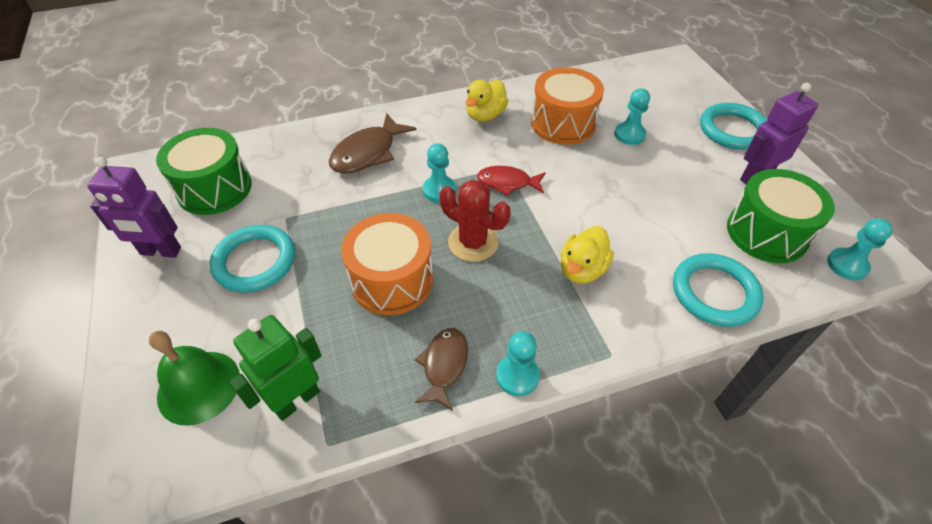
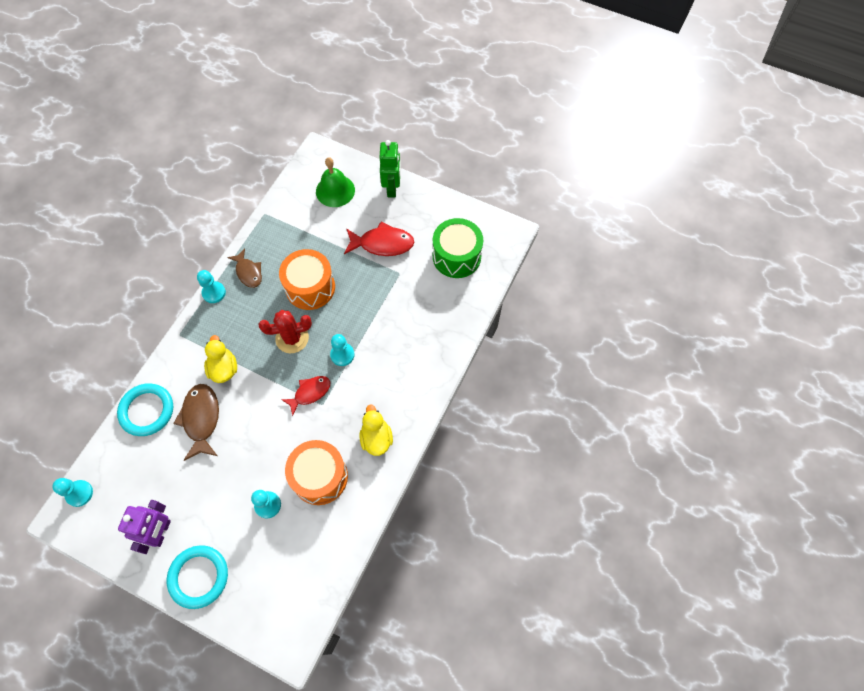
camera: 135 degrees right, 15 degrees up
purple robot [87,157,181,258] -> none
turquoise ring [210,225,295,292] -> red fish [344,221,414,256]
green robot [229,315,321,421] -> green robot moved to [380,140,401,198]
brown fish [329,113,416,173] -> brown fish moved to [173,384,219,461]
green drum [727,169,835,263] -> none

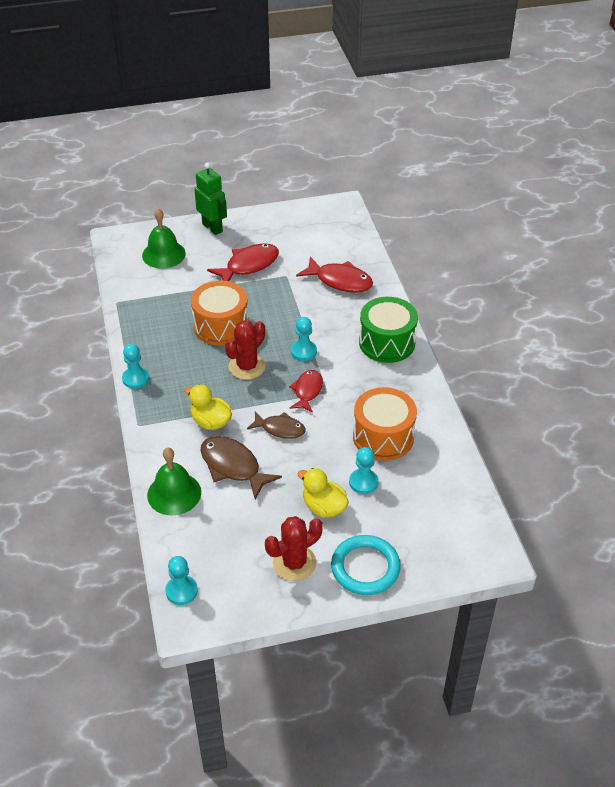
camera: 40 degrees left, 20 degrees down
turquoise ring [117,383,173,436] -> green bell [147,448,201,516]
purple robot [118,500,171,554] -> red cactus [265,516,323,581]
brown fish [227,248,262,288] -> brown fish moved to [247,412,306,439]
yellow duck [359,404,393,456] -> yellow duck moved to [298,468,349,518]
green drum [433,218,483,278] -> green drum moved to [359,297,418,363]
none -> red fish [296,256,373,293]

